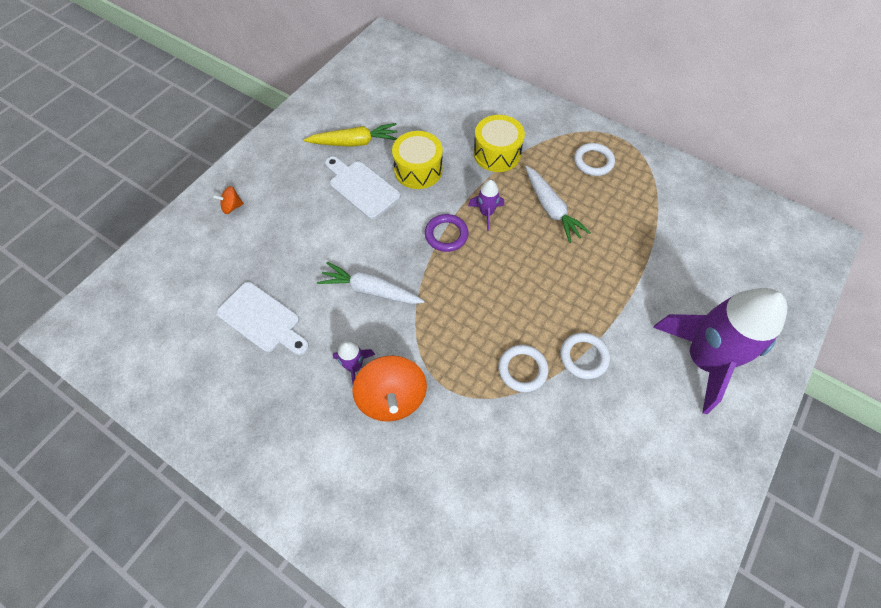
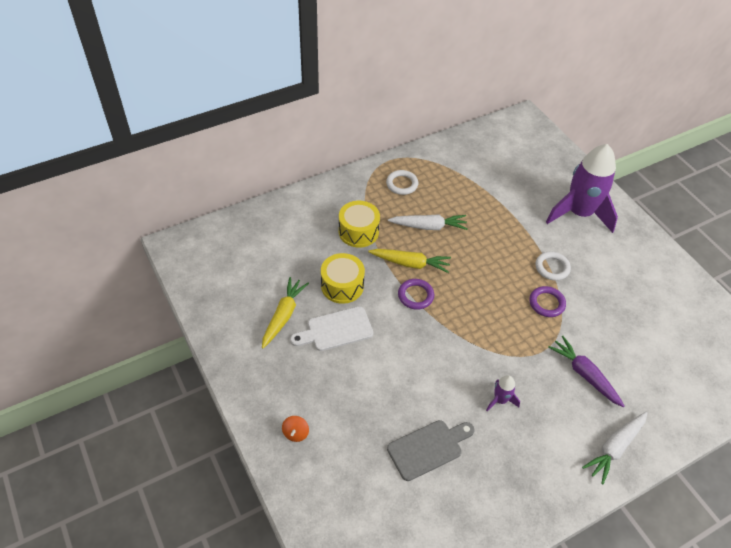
camera: 65 degrees left, 10 degrees down
white cutting board [217,282,309,355] -> grey cutting board [387,420,474,481]
white carrot [317,262,424,304] -> white carrot moved to [582,412,648,484]
orange spinning top [352,355,427,422] -> none
purple rocket [468,180,504,231] -> yellow carrot [368,249,451,273]
white ring [498,345,548,392] -> purple ring [529,286,566,317]
none -> purple carrot [548,336,625,407]

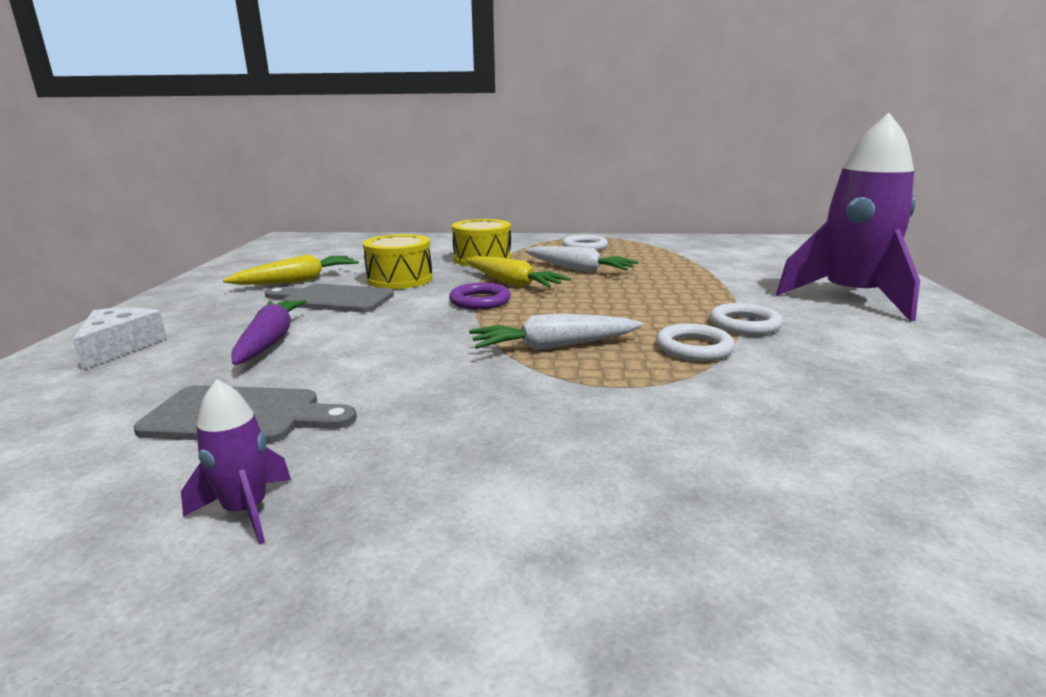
camera: 35 degrees right, 30 degrees down
orange spinning top [282,416,309,442] -> white cheese [73,308,167,370]
white cutting board [290,306,373,351] -> grey cutting board [265,284,394,312]
purple rocket [486,375,520,411] -> purple rocket moved to [181,379,291,545]
purple ring [529,286,566,317] -> white ring [656,324,735,361]
purple carrot [548,336,625,407] -> purple carrot moved to [231,300,307,365]
white carrot [582,412,648,484] -> white carrot moved to [469,313,643,351]

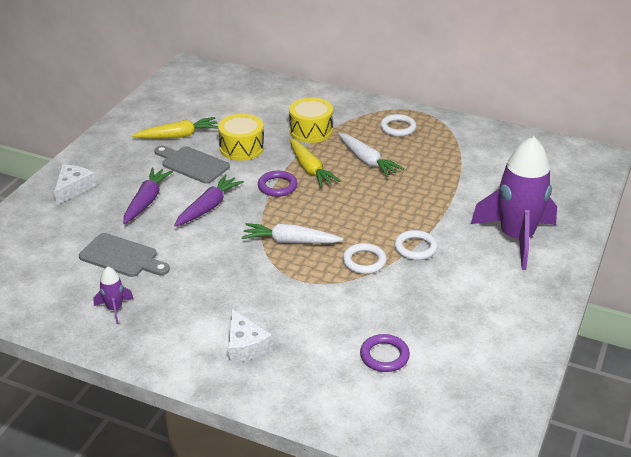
camera: 20 degrees right, 15 degrees up
none -> purple carrot [174,174,244,227]
none -> white cheese [228,309,273,363]
none -> purple ring [360,334,410,372]

